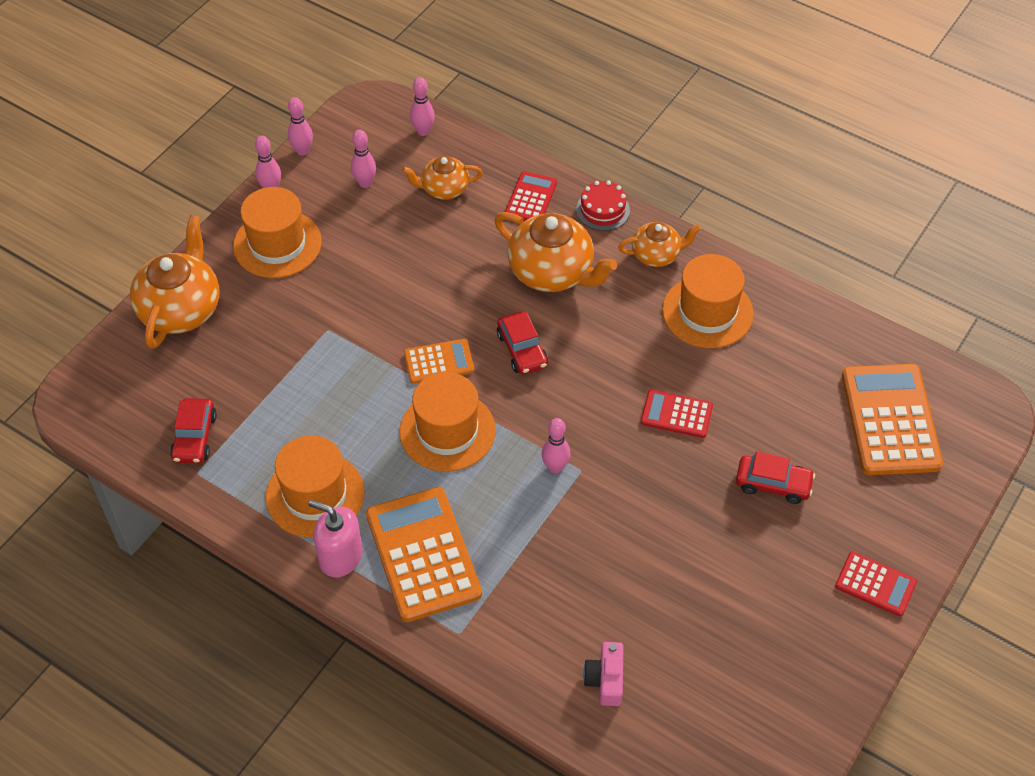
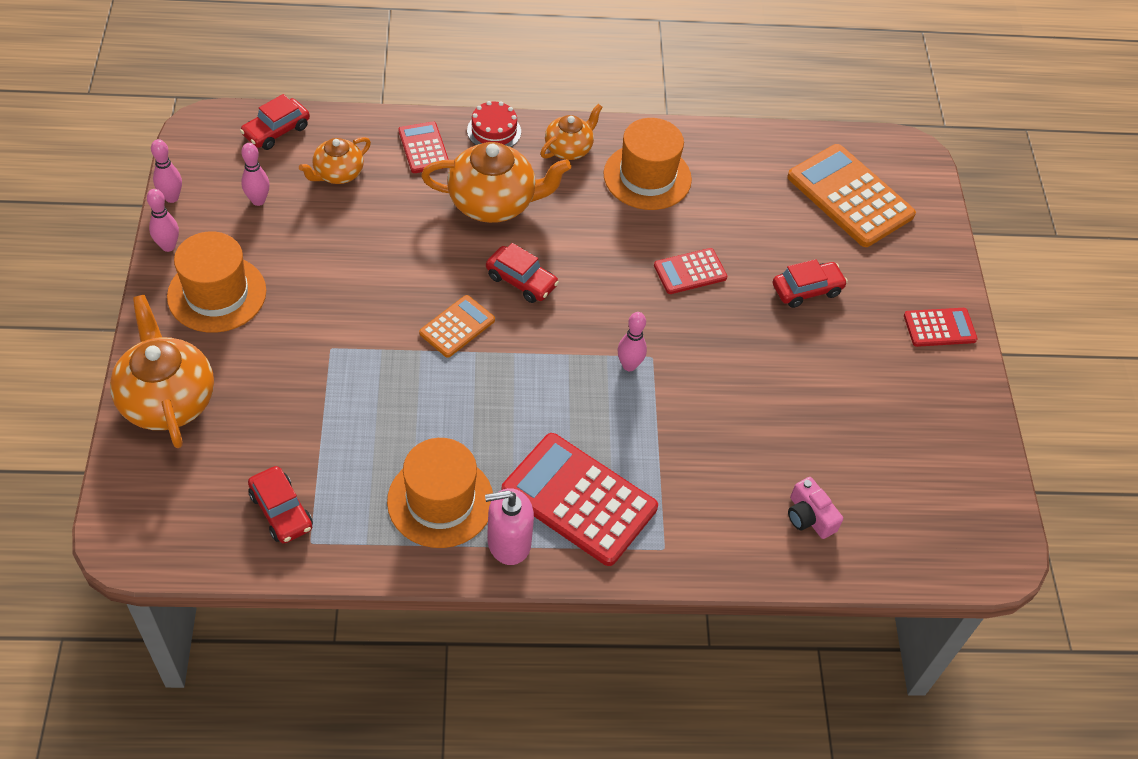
camera: 40 degrees left, 0 degrees up
orange calculator [366,487,482,622] -> red calculator [502,433,658,566]
orange hat [399,372,496,472] -> none
pink bowling pin [410,77,435,136] -> red car [240,94,310,150]

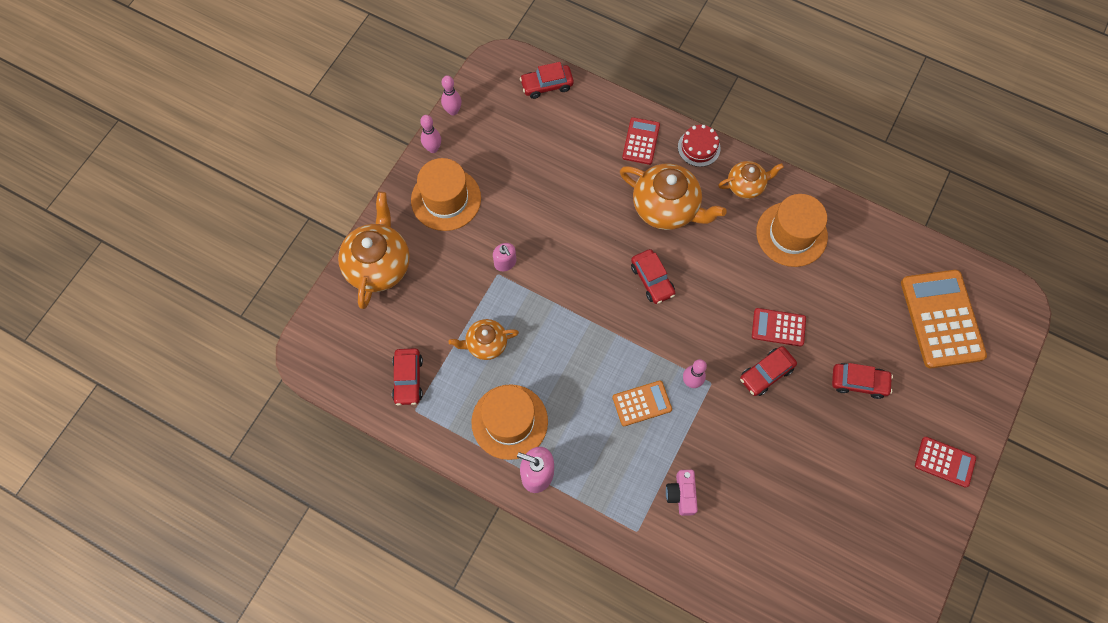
camera: 35 degrees right, 15 degrees up
pink bowling pin [241,143,270,206] -> none
orange teapot [299,137,371,184] -> orange teapot moved to [449,319,519,360]
orange calculator [419,295,495,358] -> orange calculator moved to [612,381,672,426]
red calculator [502,433,658,566] -> none
pink camera [788,477,843,539] -> pink camera moved to [666,470,698,516]
none -> pink soap dispenser [493,243,516,271]
none -> red car [740,346,797,396]

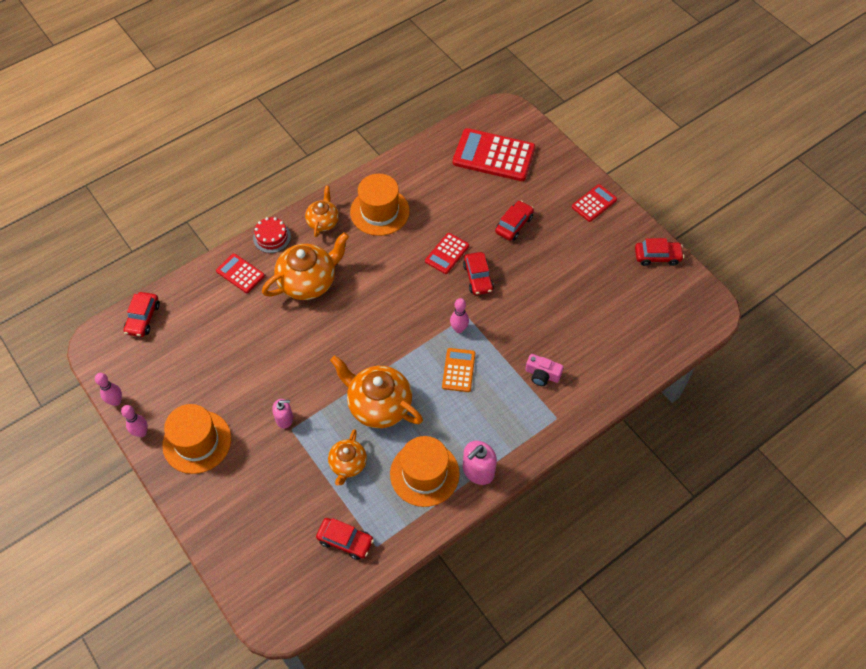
camera: 65 degrees left, 10 degrees down
orange teapot [338,192,410,309] -> orange teapot moved to [330,356,423,428]
red car [631,249,675,304] -> red car moved to [635,238,684,266]
orange calculator [901,270,987,368] -> red calculator [453,128,535,181]

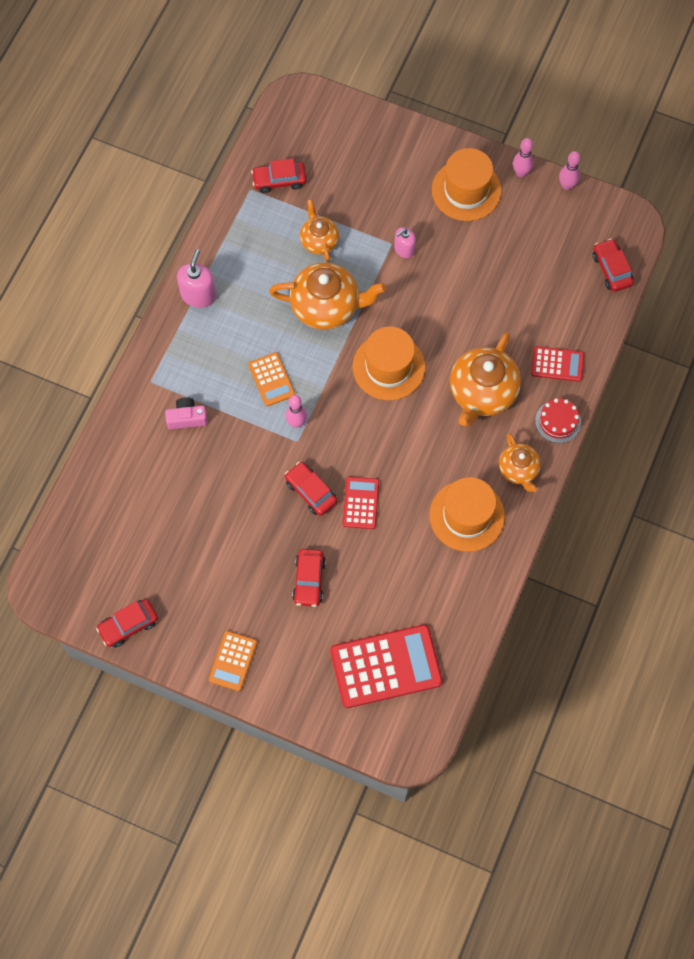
camera: 150 degrees right, 10 degrees up
orange hat [390,436,460,507] -> orange hat moved to [353,327,425,400]
red calculator [572,184,617,222] -> orange calculator [209,631,257,691]

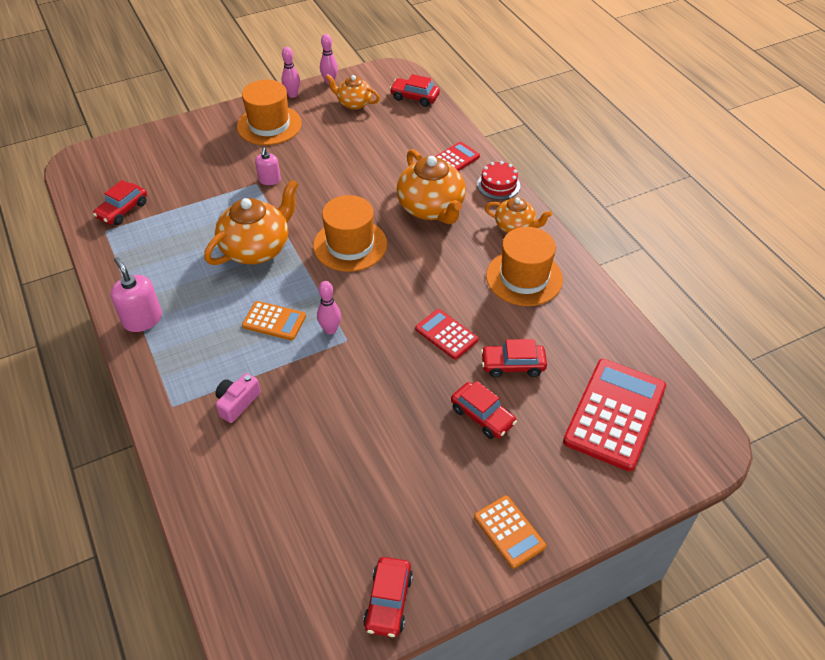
camera: 50 degrees left, 20 degrees down
red car [285,462,337,516] -> red car moved to [481,339,547,378]
orange teapot [300,199,339,262] -> orange teapot moved to [326,74,380,110]

